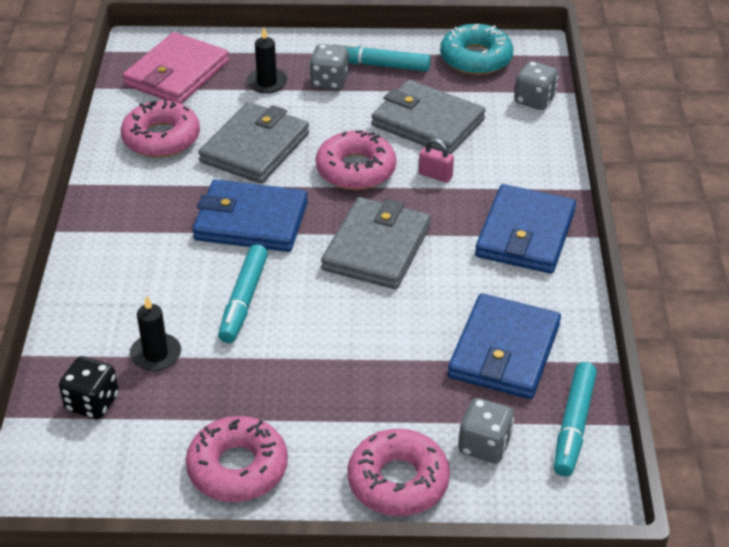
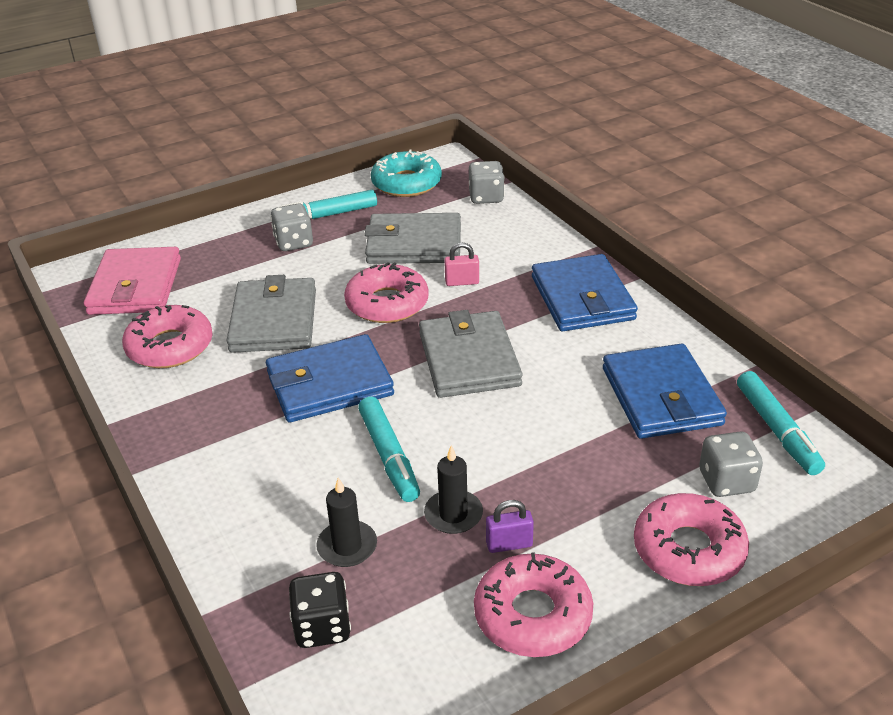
camera: 30 degrees left, 5 degrees down
black candle [246,27,288,94] -> black candle moved to [424,445,483,534]
none -> purple padlock [486,500,534,553]

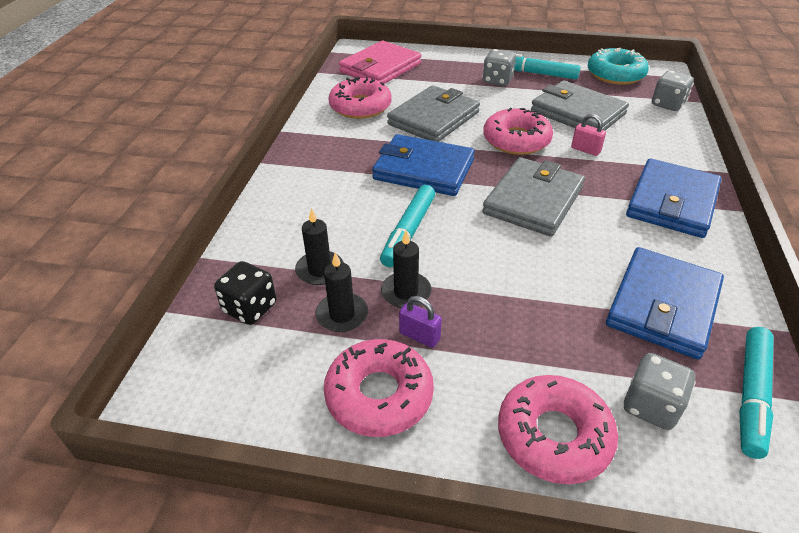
camera: 40 degrees right, 5 degrees up
none -> black candle [315,252,368,332]

